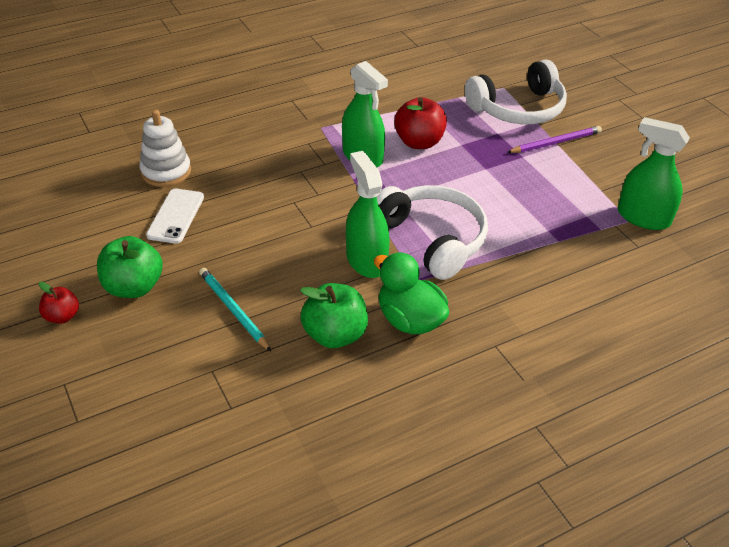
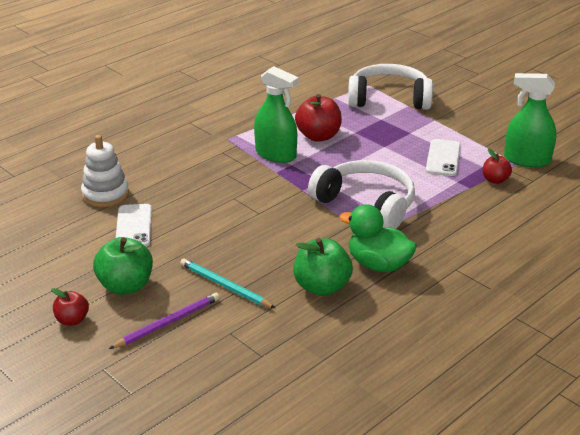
camera: 15 degrees left, 10 degrees down
green spray bottle [346,151,389,278] -> none
white headphones [465,59,567,124] -> white headphones turned 135 degrees counterclockwise [348,64,433,110]
purple pencil [507,126,602,153] -> purple pencil moved to [109,293,220,349]
none -> white phone [426,139,461,176]
none -> red apple [483,148,512,184]

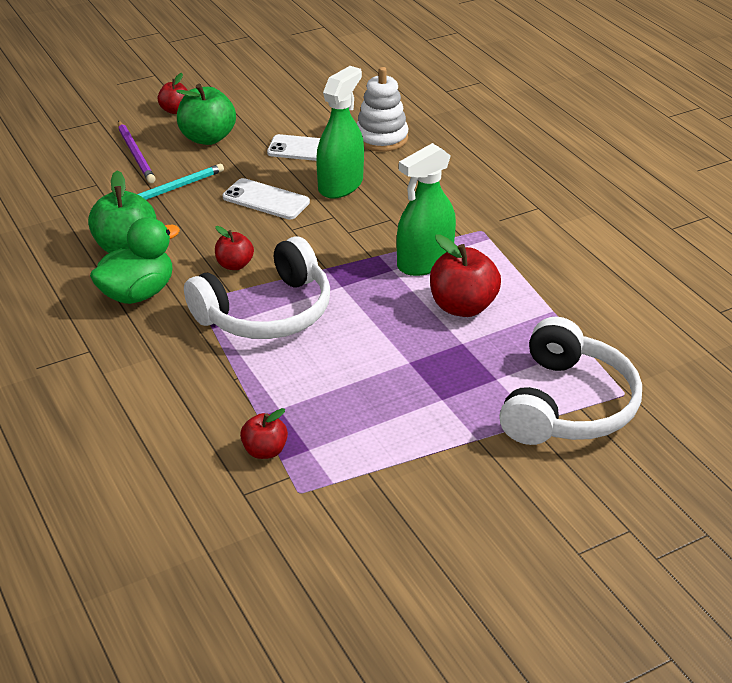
camera: 105 degrees right, 5 degrees up
white phone [426,139,461,176] -> white phone moved to [222,178,310,219]
green spray bottle [504,73,557,167] -> green spray bottle moved to [316,66,364,199]
none -> red apple [215,226,254,270]

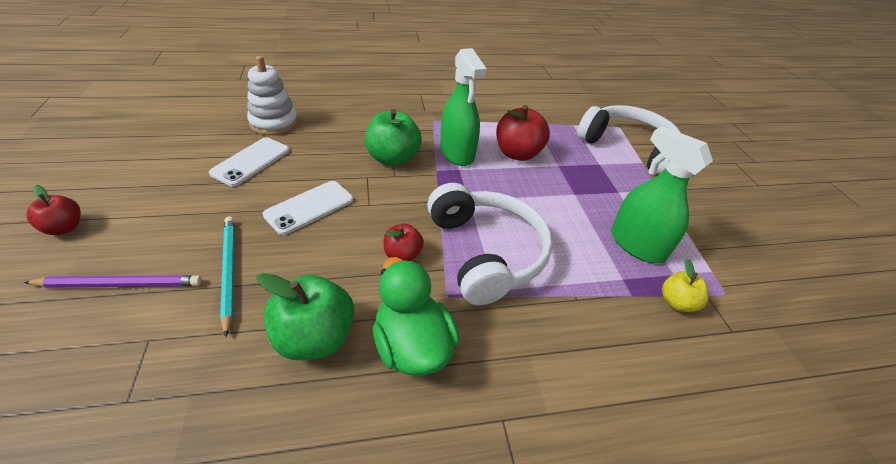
camera: 75 degrees left, 5 degrees up
green apple [176,84,236,145] -> green apple moved to [365,109,422,166]
red apple [240,408,288,459] -> yellow apple [662,259,709,312]
green spray bottle [316,66,364,199] -> green spray bottle moved to [611,126,713,263]

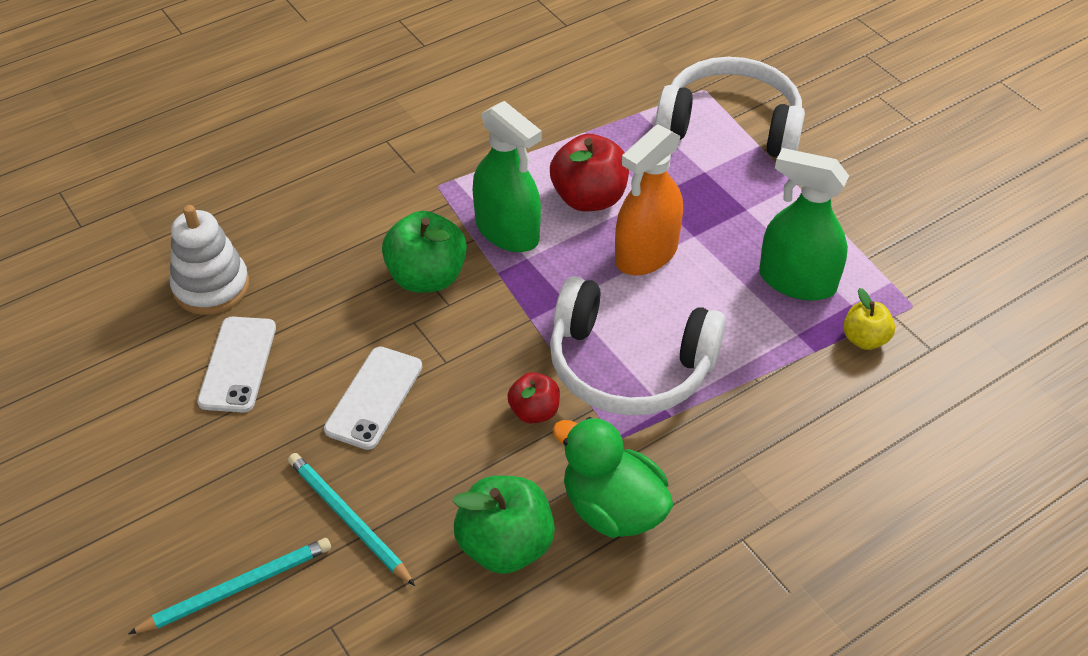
camera: 20 degrees left, 5 degrees up
purple pencil [24,275,202,288] -> turquoise pencil [128,538,331,634]
red apple [27,185,81,235] -> none
white headphones [427,183,552,305] -> white headphones turned 150 degrees clockwise [550,276,726,416]
none -> orange spray bottle [615,124,683,275]

